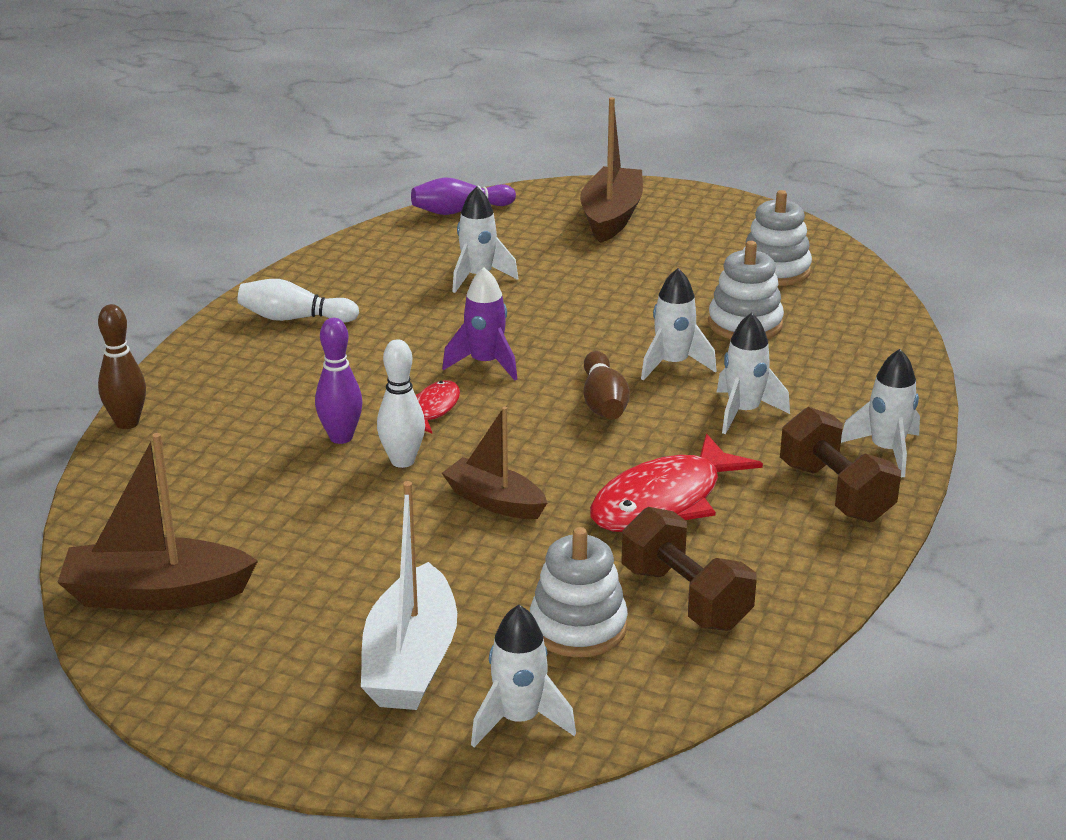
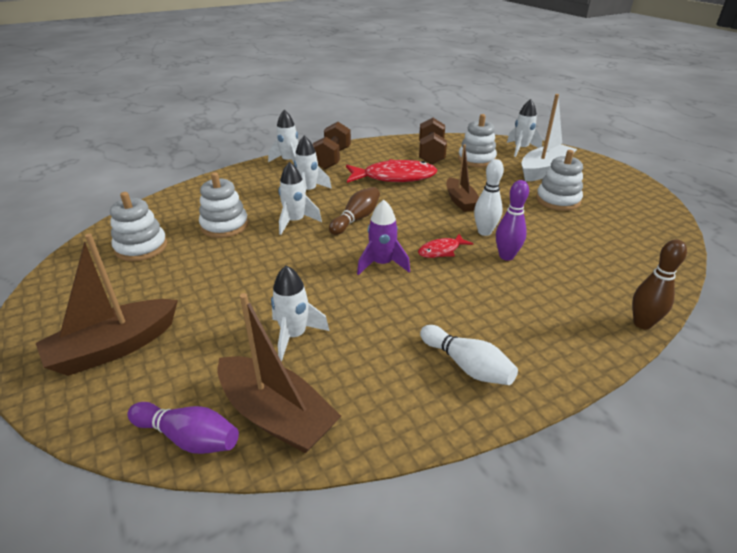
camera: 140 degrees left, 5 degrees up
brown boat [57,433,258,610] -> brown boat moved to [217,293,341,454]
none -> white stacking toy [536,150,583,211]

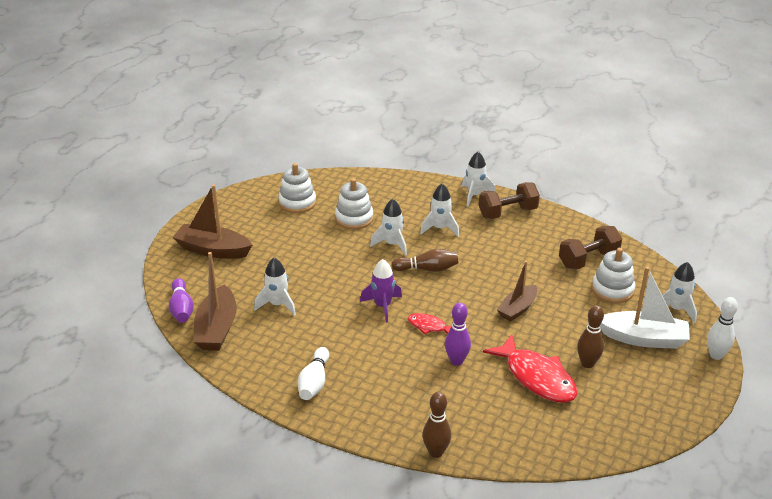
camera: 55 degrees right, 0 degrees up
red fish [346,159,437,183] -> red fish moved to [483,334,577,403]
white bowling pin [474,159,504,236] -> white bowling pin moved to [707,297,738,360]
white stacking toy [536,150,583,211] -> brown bowling pin [577,305,604,368]

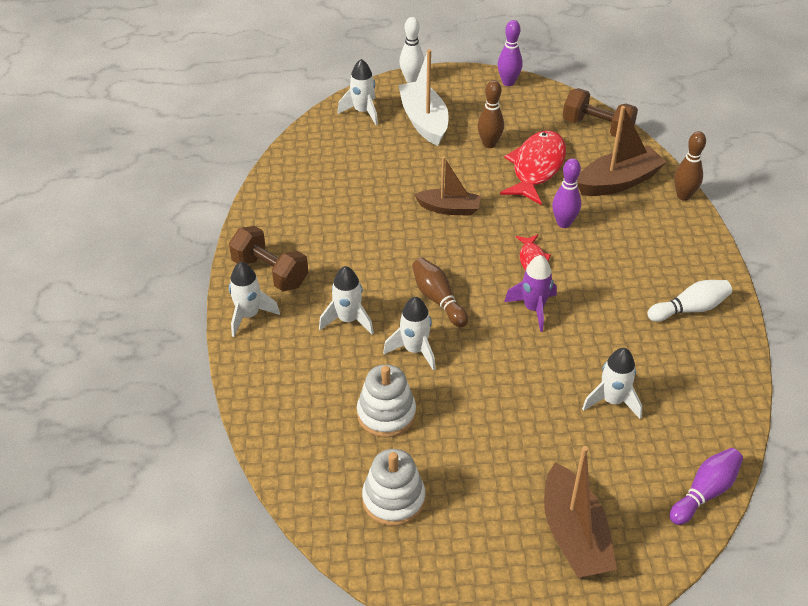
camera: 120 degrees left, 10 degrees up
brown boat [193,252,237,351] -> brown boat moved to [577,106,666,196]
brown dumbbell [559,226,622,269] -> brown dumbbell moved to [563,88,638,137]
white stacking toy [592,248,635,303] -> none
none -> purple bowling pin [498,20,523,86]

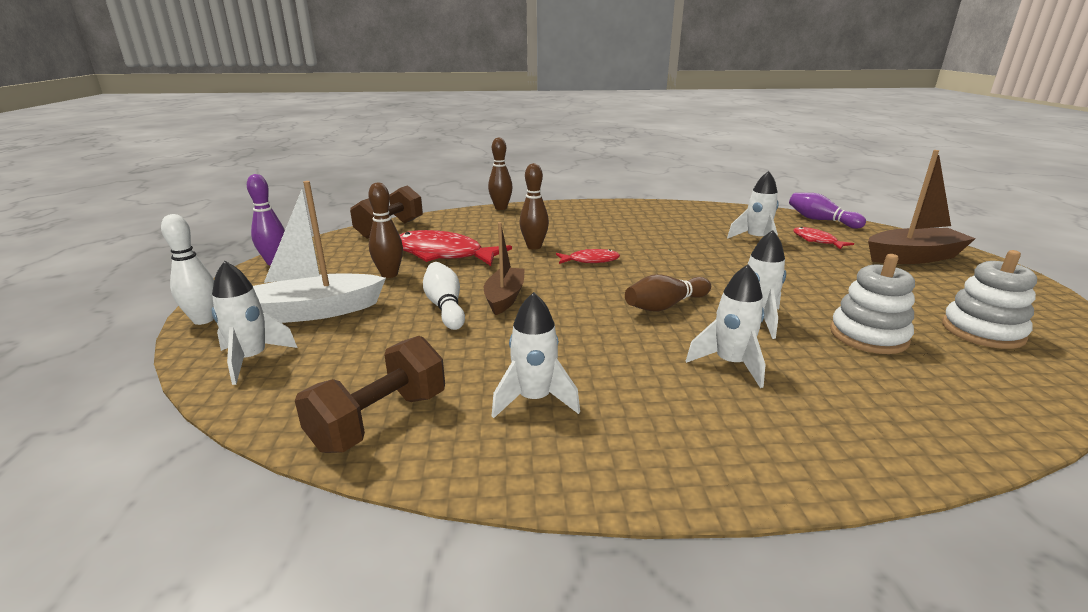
camera: 90 degrees left, 20 degrees down
brown dumbbell [229,226,308,291] -> brown dumbbell moved to [295,336,445,453]
white rocket [229,262,280,337] -> white rocket moved to [492,292,580,418]
purple rocket [504,255,557,332] -> none
purple bowling pin [552,158,581,228] -> brown bowling pin [519,163,549,250]
brown boat [577,106,666,196] -> none
white bowling pin [647,280,732,322] -> white bowling pin moved to [423,262,465,330]
none -> red fish [793,227,854,250]

